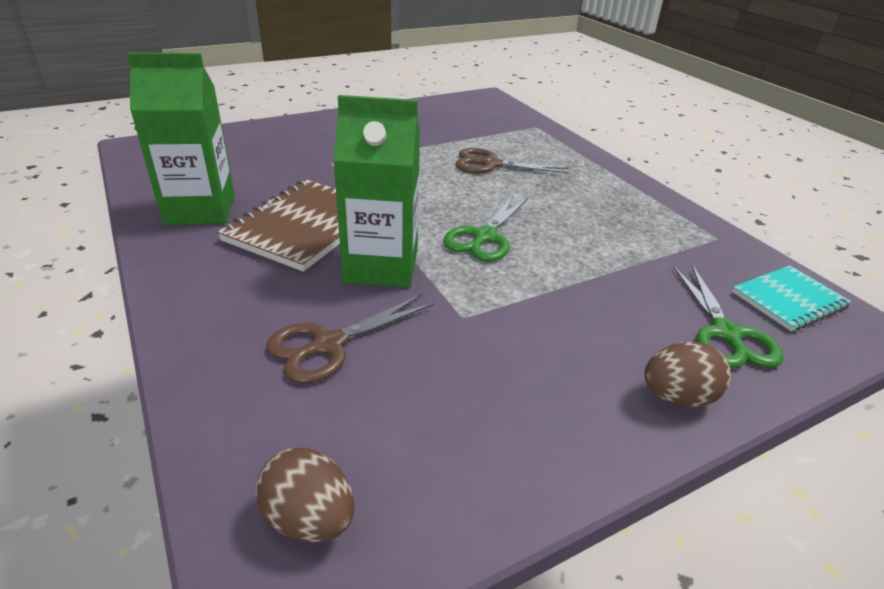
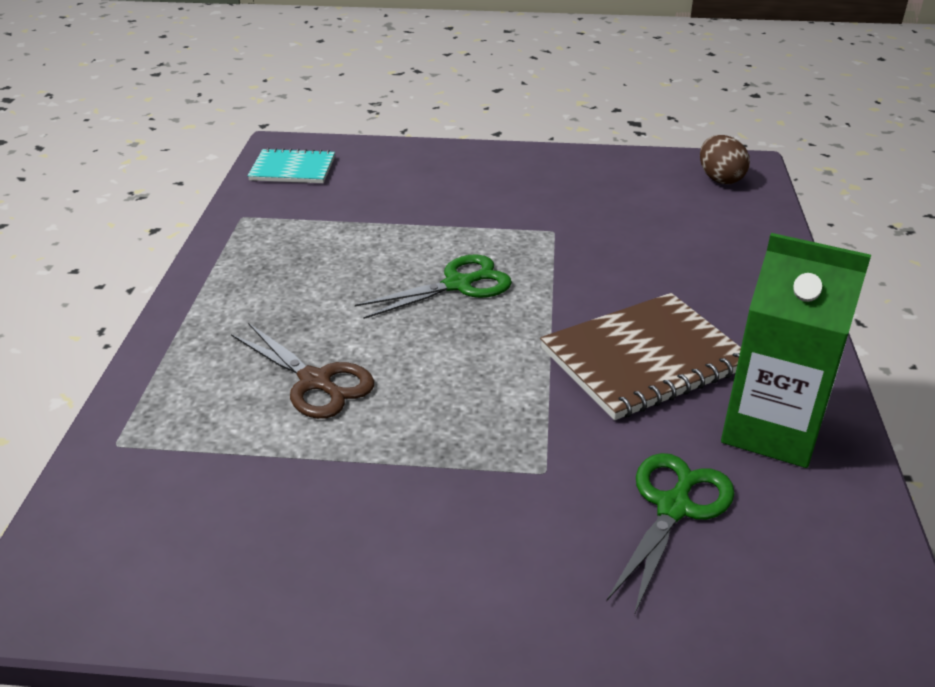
camera: 145 degrees left, 0 degrees up
brown scissors [266,294,434,384] -> none
green carton [333,95,420,287] -> none
brown egg [645,342,731,407] -> none
green scissors [673,264,783,368] -> green scissors moved to [606,453,735,615]

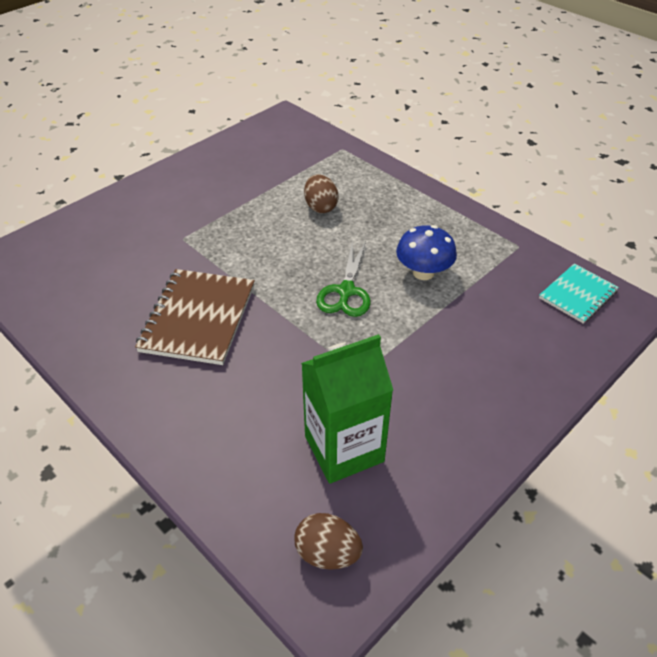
camera: 130 degrees right, 10 degrees up
brown scissors [231,323,374,419] -> brown egg [304,174,339,213]
green scissors [606,453,735,615] -> none
green carton [721,233,871,468] -> green carton moved to [301,334,393,484]
none -> blue mushroom [396,225,457,280]

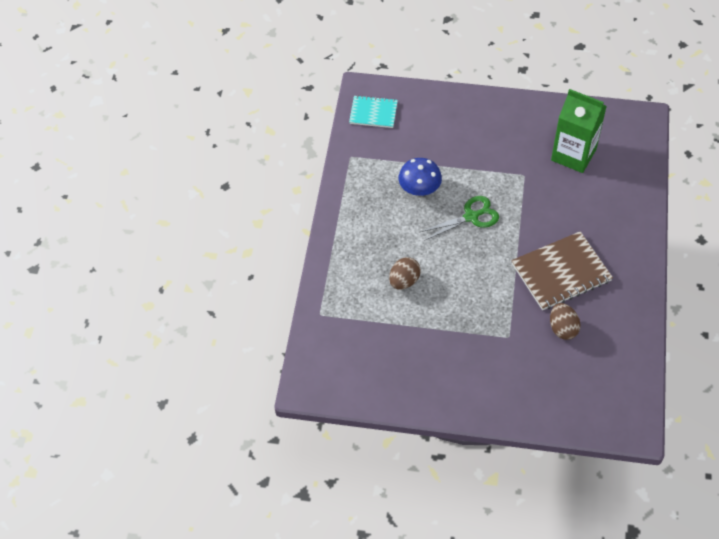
camera: 125 degrees left, 10 degrees up
brown egg [294,513,363,570] -> brown egg moved to [550,303,581,340]

